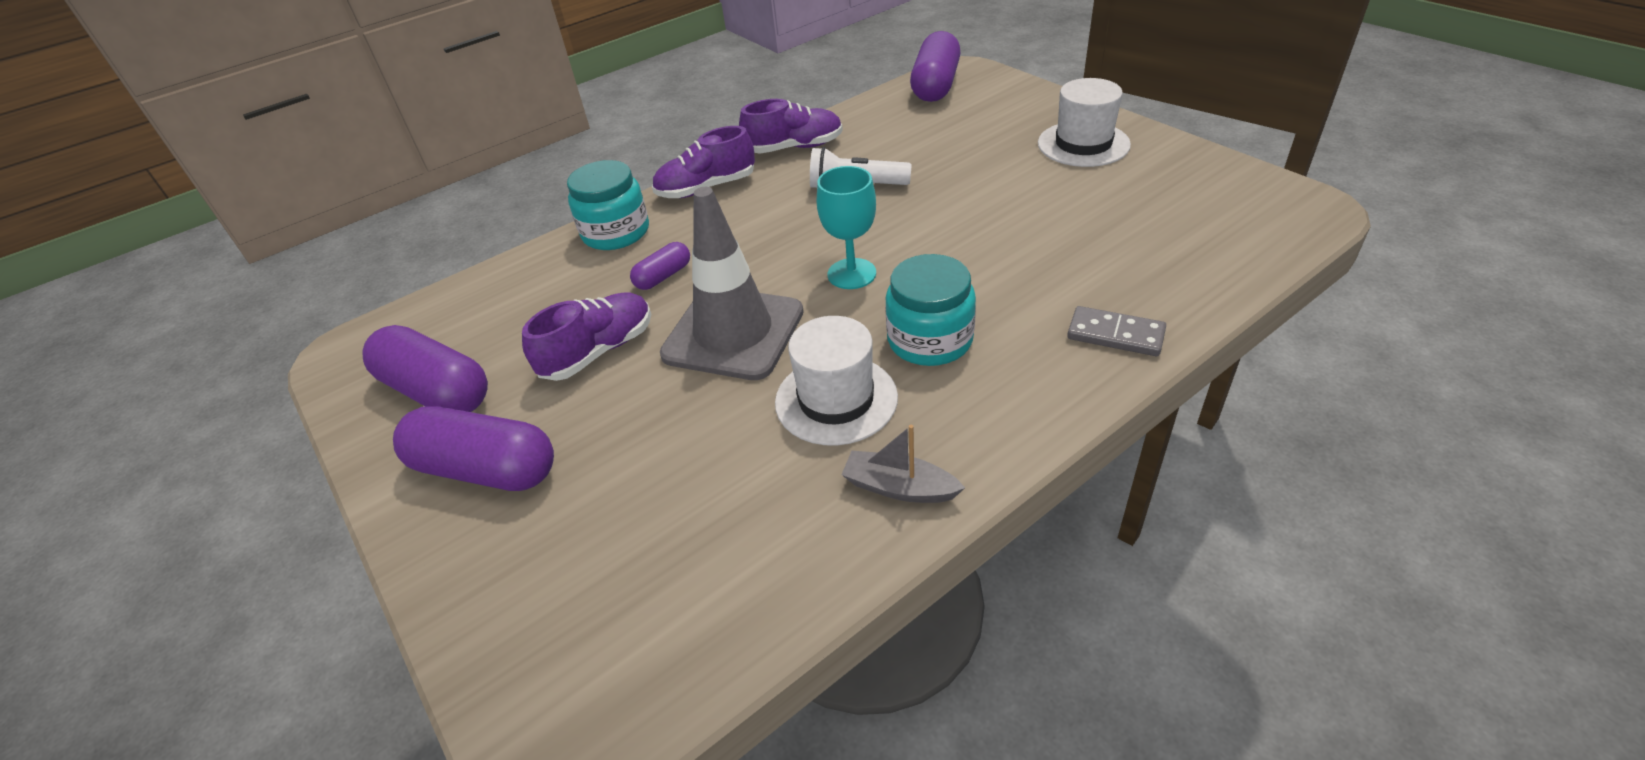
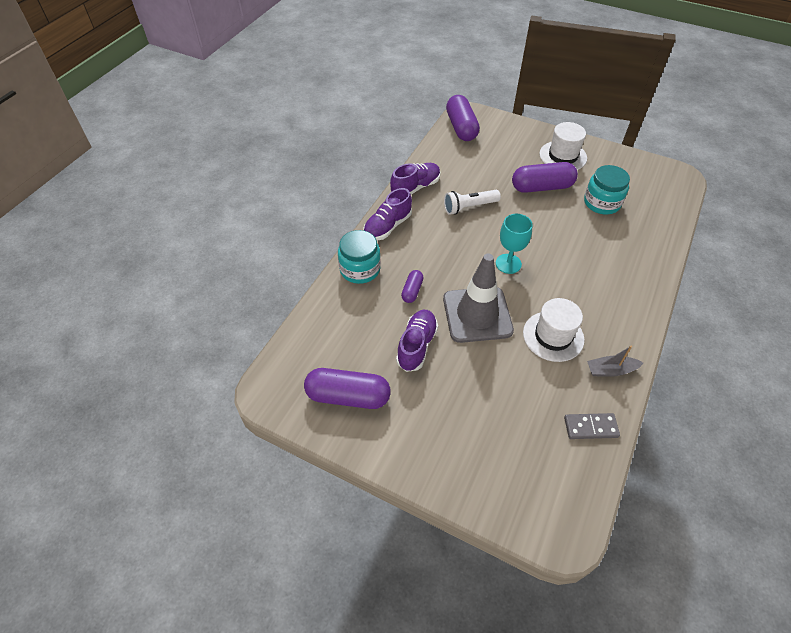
camera: 30 degrees left, 10 degrees up
purple capsule [393,406,554,491] -> purple capsule moved to [512,162,578,193]
turquoise jar [885,254,976,366] -> turquoise jar moved to [584,165,630,214]
grey domino [1067,306,1166,356] -> grey domino moved to [564,413,620,439]

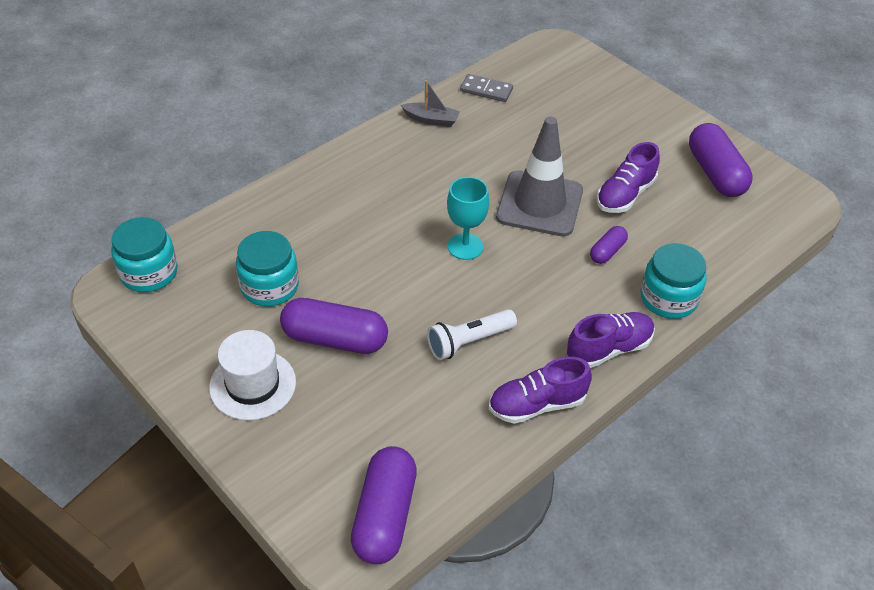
camera: 160 degrees left, 5 degrees down
purple capsule [304,368,391,409] -> purple capsule turned 45 degrees clockwise [689,123,753,197]
white flashlight [444,190,501,215] -> white flashlight turned 150 degrees clockwise [427,309,517,360]
white hat [523,298,584,362] -> none
none -> turquoise jar [111,217,178,292]

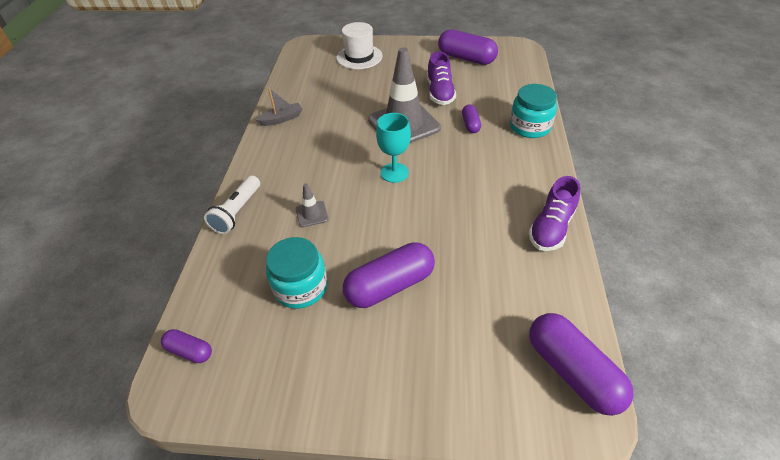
camera: 40 degrees left, 0 degrees up
turquoise jar [111,217,178,292] -> purple capsule [161,329,212,363]
white hat [209,330,296,420] -> white hat moved to [336,22,383,69]
white flashlight [427,309,517,360] -> white flashlight moved to [204,176,260,234]
grey domino [460,74,513,102] -> none
purple shoe [567,312,655,368] -> none
none -> grey traffic cone [296,183,329,228]

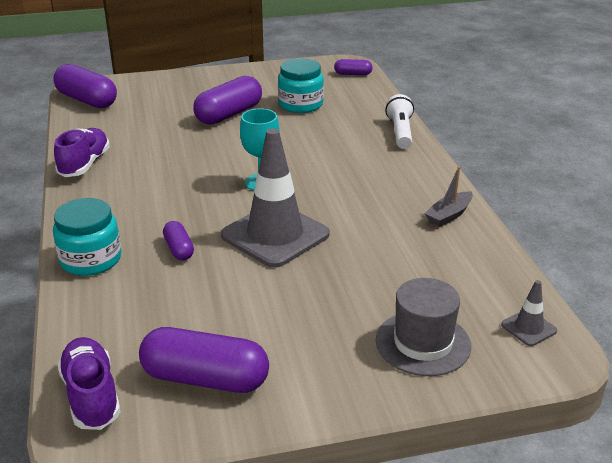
camera: 160 degrees right, 15 degrees down
grey traffic cone [296,183,329,228] -> grey traffic cone moved to [501,280,557,346]
white hat [336,22,383,69] -> grey hat [376,278,471,376]
purple shoe [427,51,456,105] -> purple shoe moved to [57,337,121,430]

